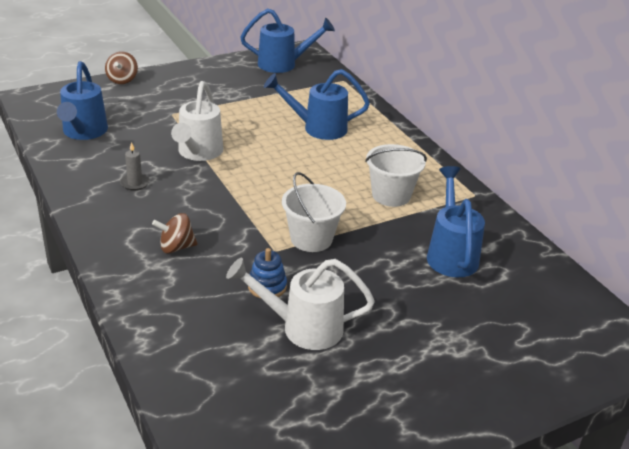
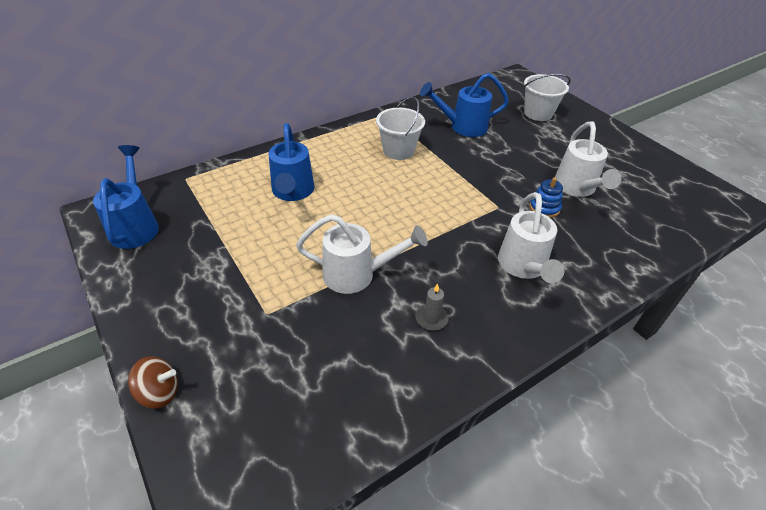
camera: 95 degrees left, 10 degrees up
blue watering can [57,61,108,140] -> none
brown spinning top [152,213,198,253] -> white watering can [498,192,564,283]
white bucket [282,172,346,252] -> white bucket moved to [524,74,571,121]

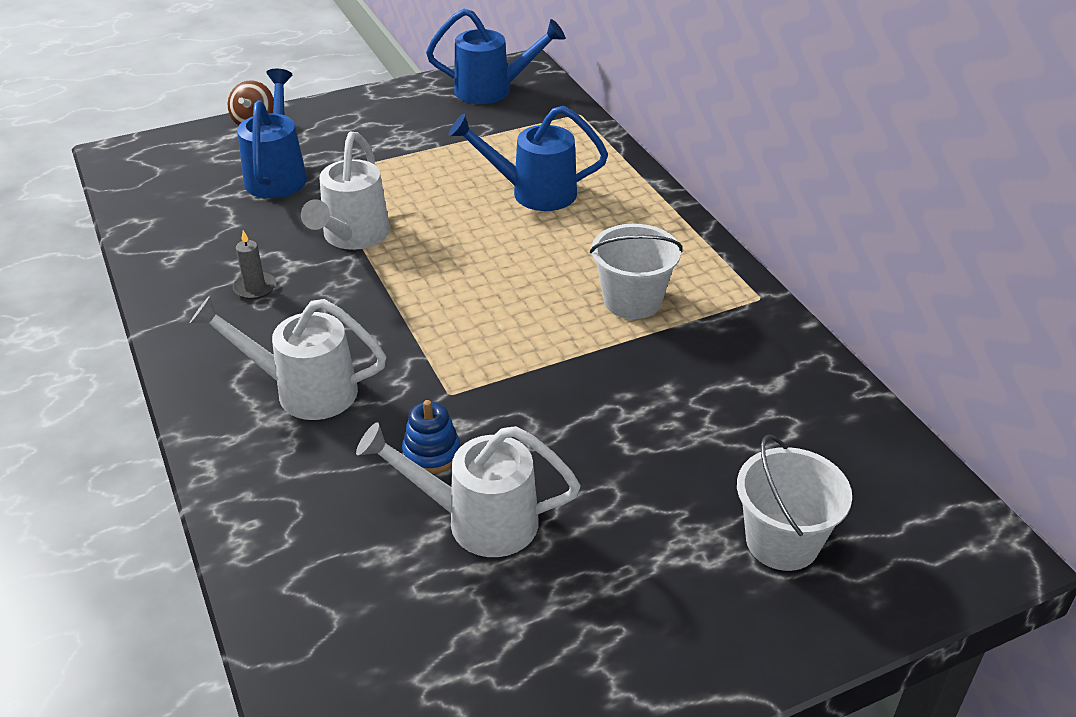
camera: 100 degrees right, 5 degrees down
blue watering can [420,73,509,137] -> blue watering can moved to [237,69,307,198]

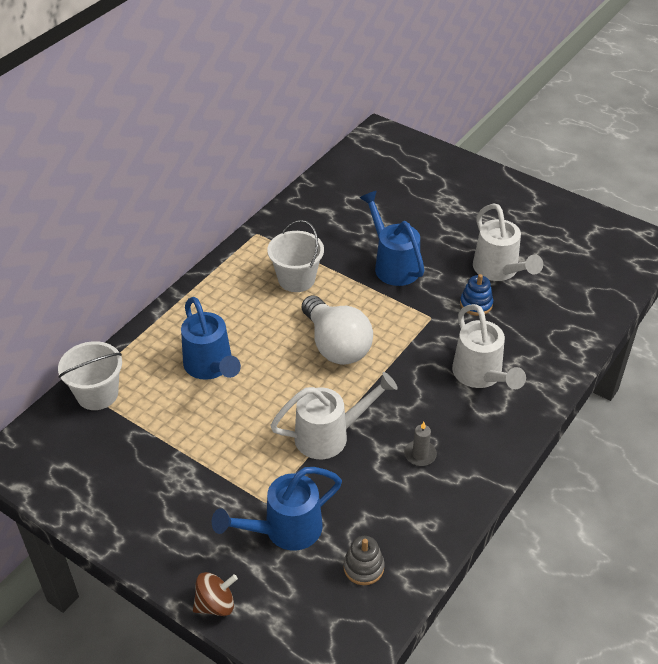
camera: 120 degrees left, 5 degrees up
blue watering can [426,8,565,104] -> blue watering can moved to [360,191,425,286]
white bucket [737,434,852,571] -> white bucket moved to [58,341,122,410]
none -> white light bulb [302,295,373,365]
none -> grey stacking toy [343,536,384,585]

